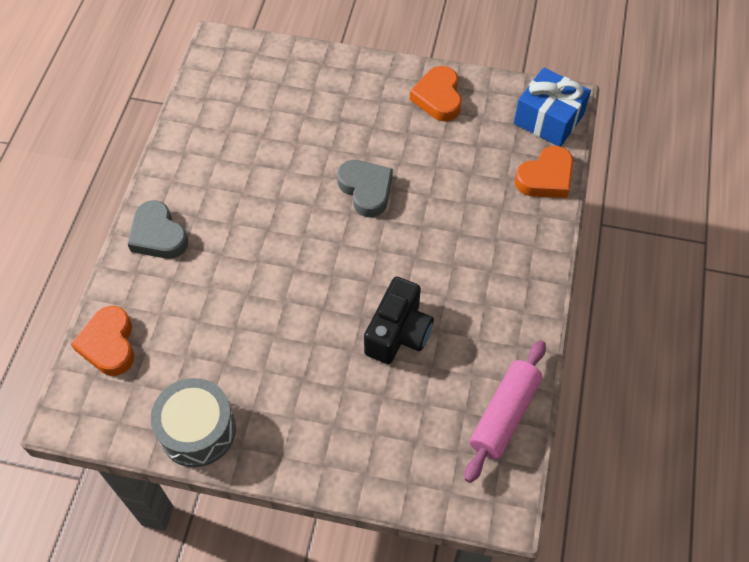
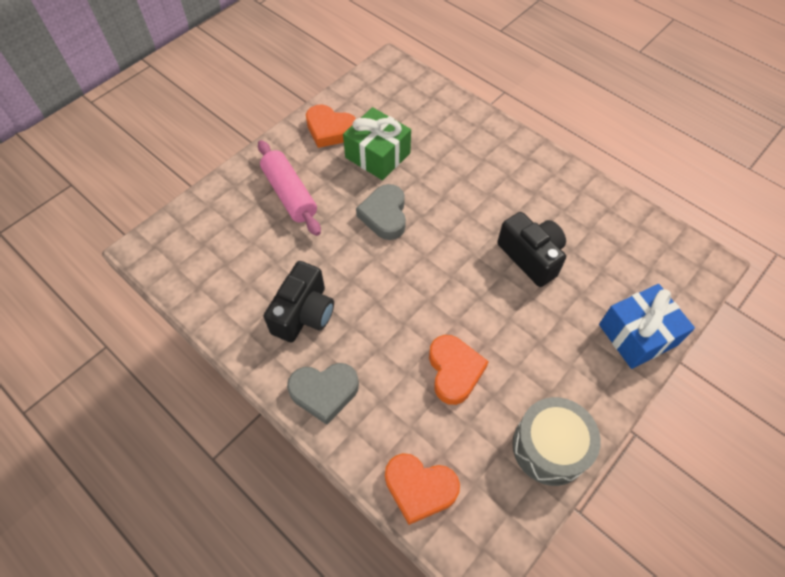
camera: 60 degrees left, 0 degrees up
grey heart [337,160,393,217] -> grey heart turned 90 degrees counterclockwise [356,184,406,240]
pink rolling pin [465,340,546,483] -> pink rolling pin moved to [258,140,321,236]
blue gift [514,67,591,147] -> blue gift moved to [599,284,695,369]
orange heart [515,146,573,198] -> orange heart moved to [429,335,489,405]
none -> black camera [264,261,334,343]
none -> green gift [343,107,411,180]

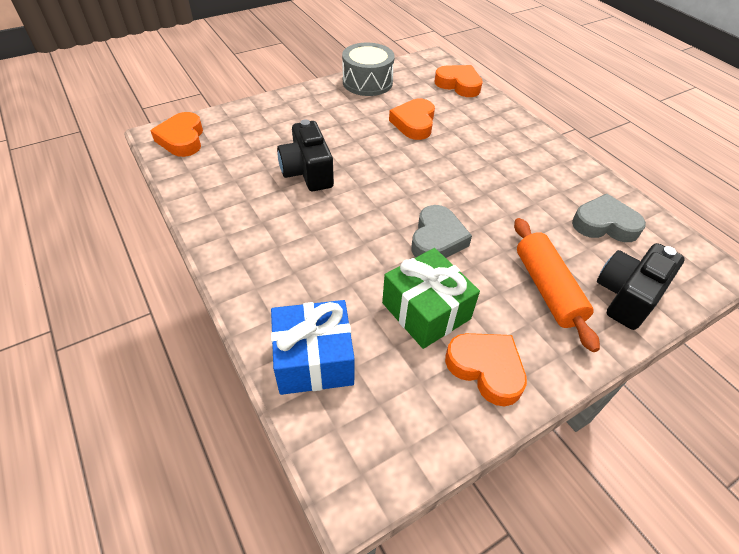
camera: 165 degrees left, 10 degrees down
pink rolling pin [258,140,321,236] -> orange rolling pin [514,218,600,352]
black camera [264,261,334,343] -> black camera moved to [597,243,685,330]
grey heart [287,363,359,425] -> grey heart moved to [572,194,646,242]
blue gift [599,284,695,369] -> blue gift moved to [271,300,355,395]
none -> orange heart [150,112,203,157]

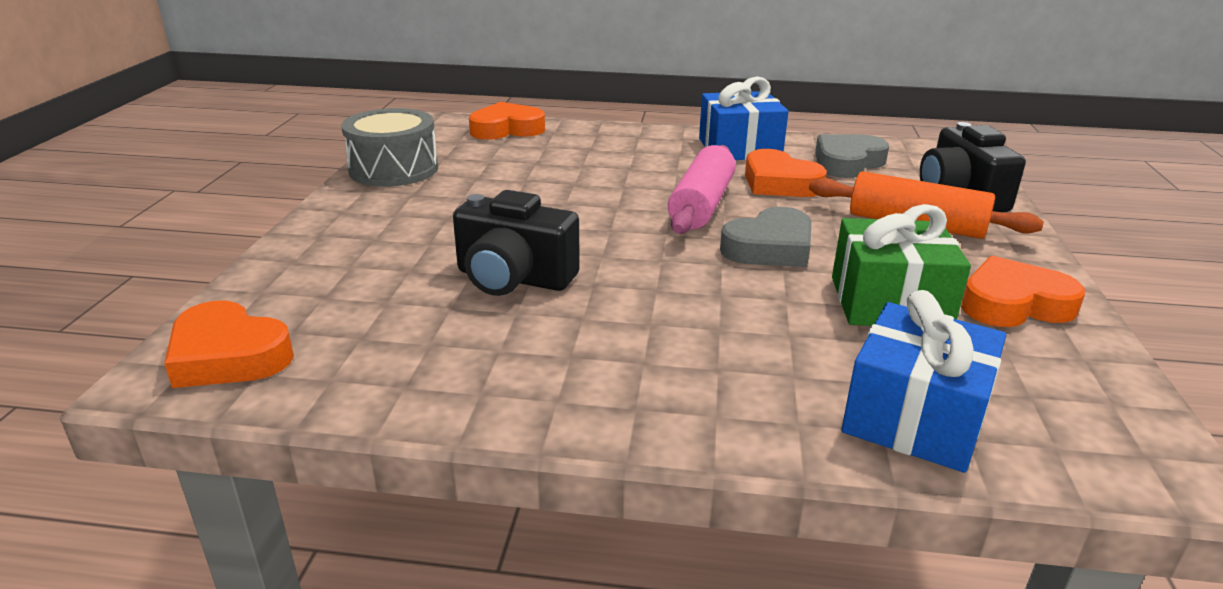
camera: 50 degrees left, 20 degrees down
orange heart [389,99,435,140] -> orange heart moved to [745,149,827,197]
grey heart [411,205,472,258] -> grey heart turned 90 degrees clockwise [720,207,812,267]
none -> pink rolling pin [668,145,736,234]
none -> blue gift [699,77,788,160]

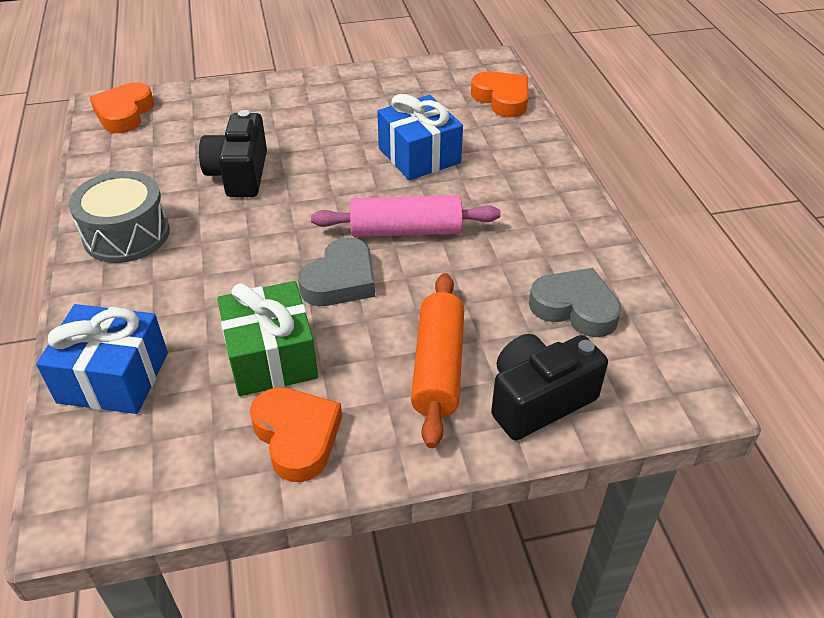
camera: 70 degrees right, 15 degrees up
grey drum [341,108,438,187] -> grey drum moved to [69,171,170,263]
blue gift [699,77,788,160] -> blue gift moved to [377,94,463,180]
grey heart [720,207,812,267] -> grey heart turned 90 degrees counterclockwise [298,237,375,306]
orange heart [745,149,827,197] -> none

